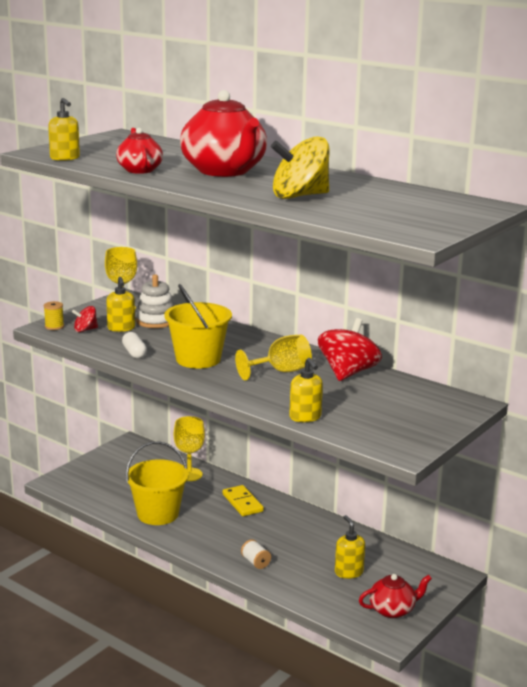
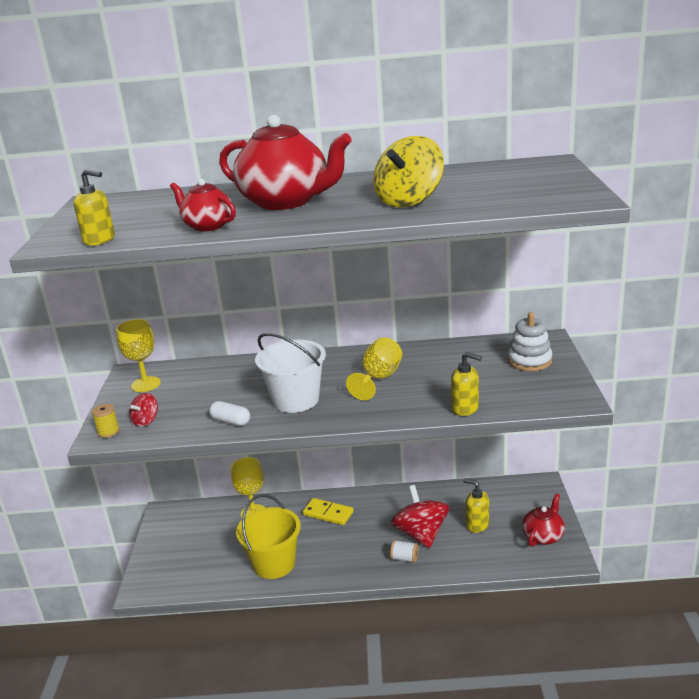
camera: 35 degrees left, 5 degrees up
yellow soap dispenser [106,277,135,332] -> none
white stacking toy [136,274,174,328] -> white stacking toy moved to [508,312,552,371]
yellow bucket [164,284,232,369] -> white bucket [255,333,326,413]
red spinning top [318,318,382,381] -> red spinning top moved to [391,485,449,548]

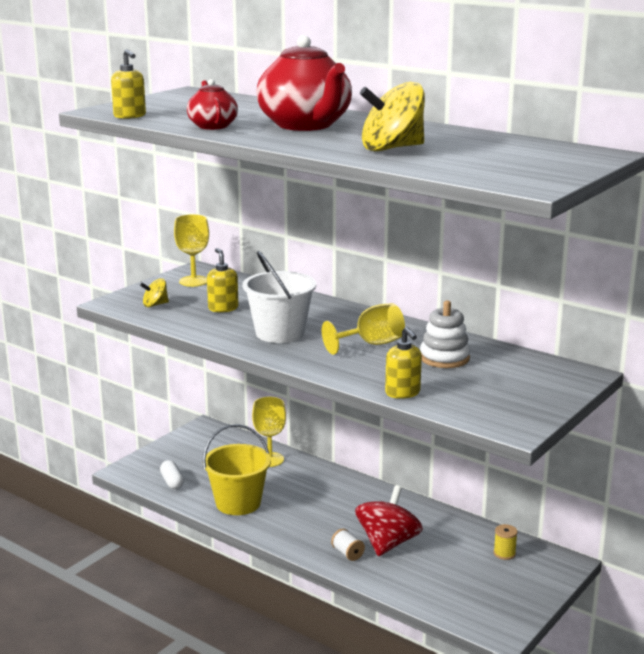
camera: 35 degrees right, 5 degrees down
yellow spool [92,404,120,438] -> yellow spool moved to [494,524,518,560]
red spinning top [129,393,158,427] -> yellow spinning top [140,278,169,307]
white capsule [209,401,250,426] -> white capsule moved to [160,460,184,489]
yellow domino [303,498,354,525] -> none
yellow soap dispenser [463,479,489,533] -> yellow soap dispenser moved to [207,248,239,313]
white stacking toy [508,312,552,371] -> white stacking toy moved to [420,300,470,368]
red teapot [522,493,565,547] -> none

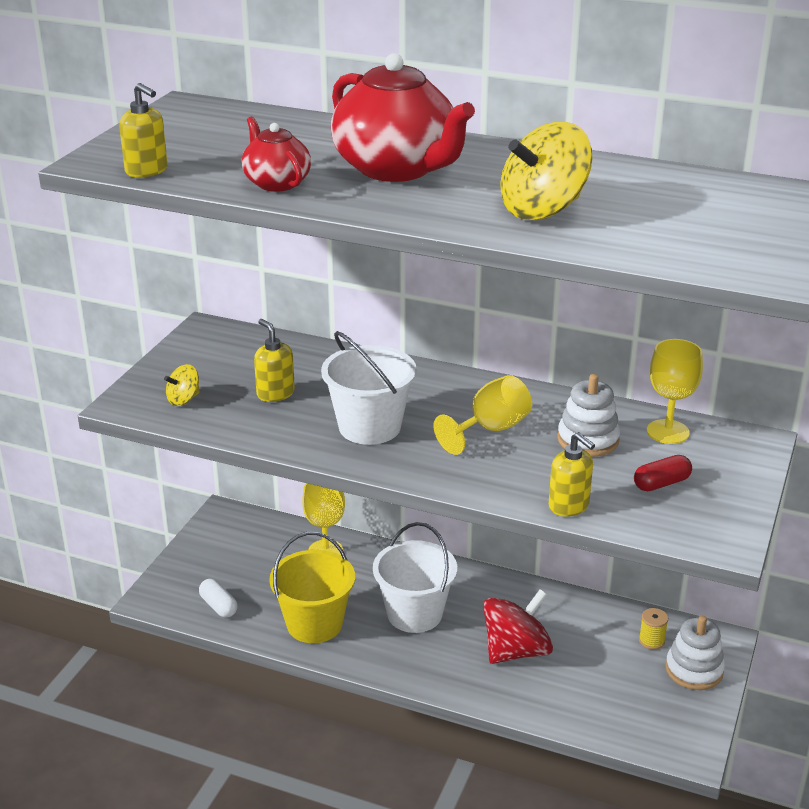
camera: 15 degrees left, 10 degrees up
yellow goblet [174,214,209,287] -> yellow goblet moved to [647,339,703,444]
white spool [331,529,365,561] -> none
red spinning top [355,485,423,556] -> red spinning top turned 45 degrees clockwise [483,589,553,664]
none -> white bucket [373,522,457,633]
none -> red capsule [634,455,692,491]
none -> white stacking toy [666,616,725,690]

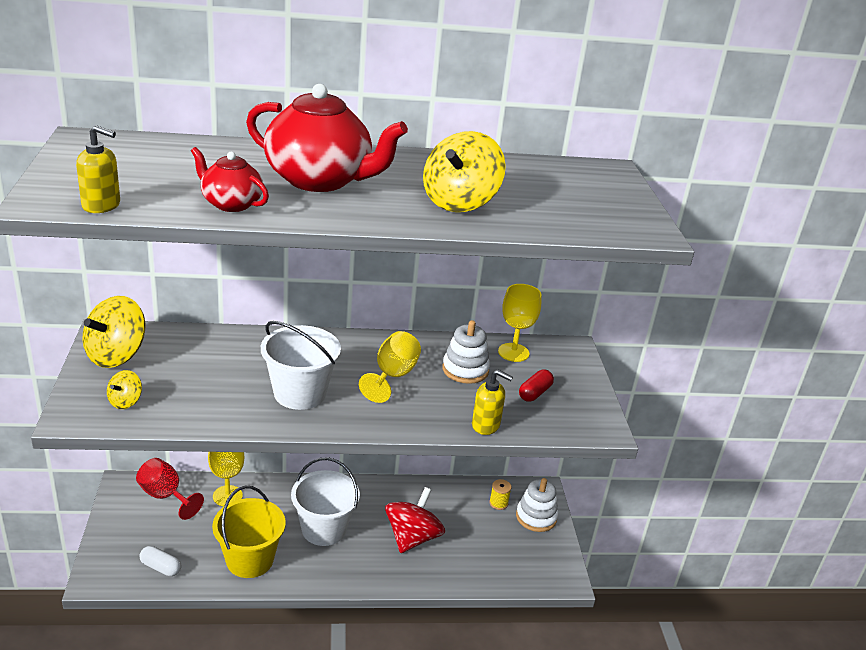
camera: 30 degrees left, 0 degrees up
yellow soap dispenser [254,319,295,402] -> none
none -> yellow spinning top [82,296,145,368]
none -> red goblet [136,458,204,520]

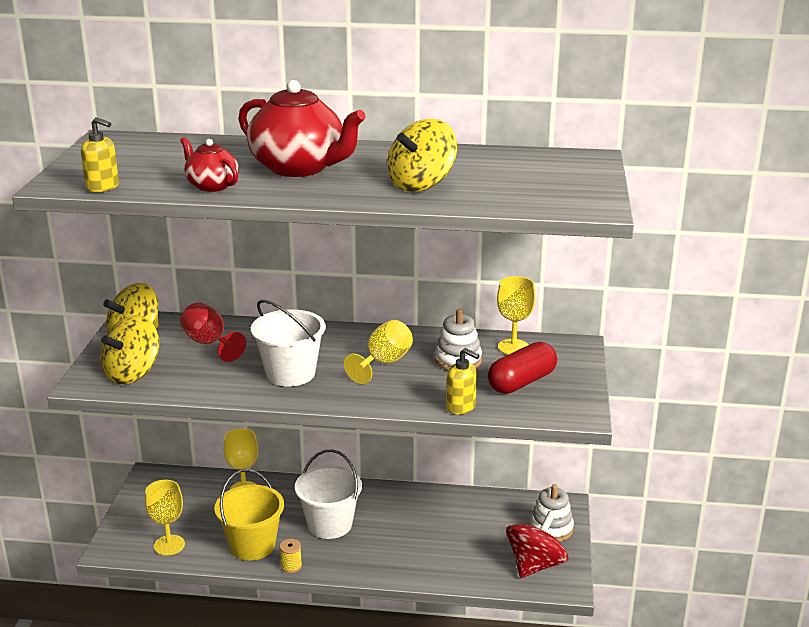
camera: 15 degrees right, 5 degrees down
yellow spinning top [107,370,142,409] -> yellow spinning top [101,315,159,384], size x2.00
red goblet [136,458,204,520] -> red goblet moved to [180,302,246,362]
white capsule [140,546,181,576] -> yellow goblet [145,480,185,556]
red spinning top [385,487,445,553] -> red spinning top moved to [506,511,568,578]
yellow spool [489,479,512,510] -> yellow spool moved to [279,539,302,573]
red capsule [519,370,554,402] -> red capsule [488,342,557,394], size x1.75

